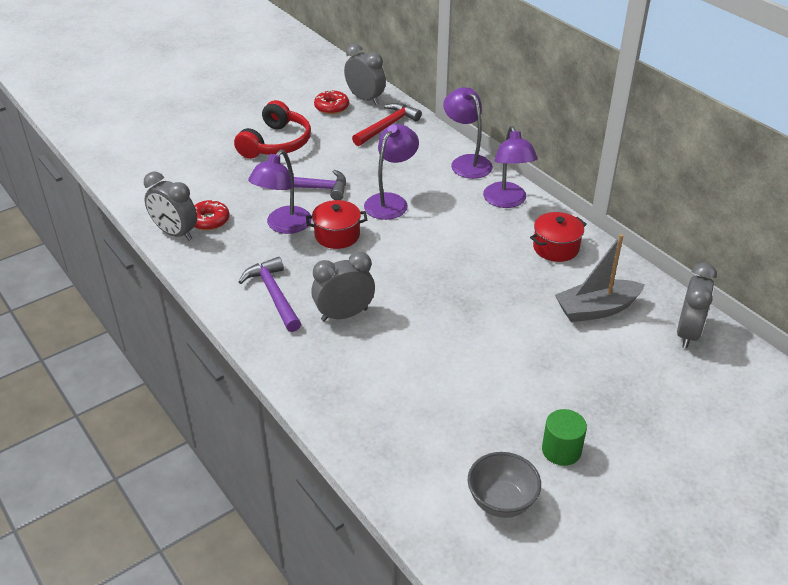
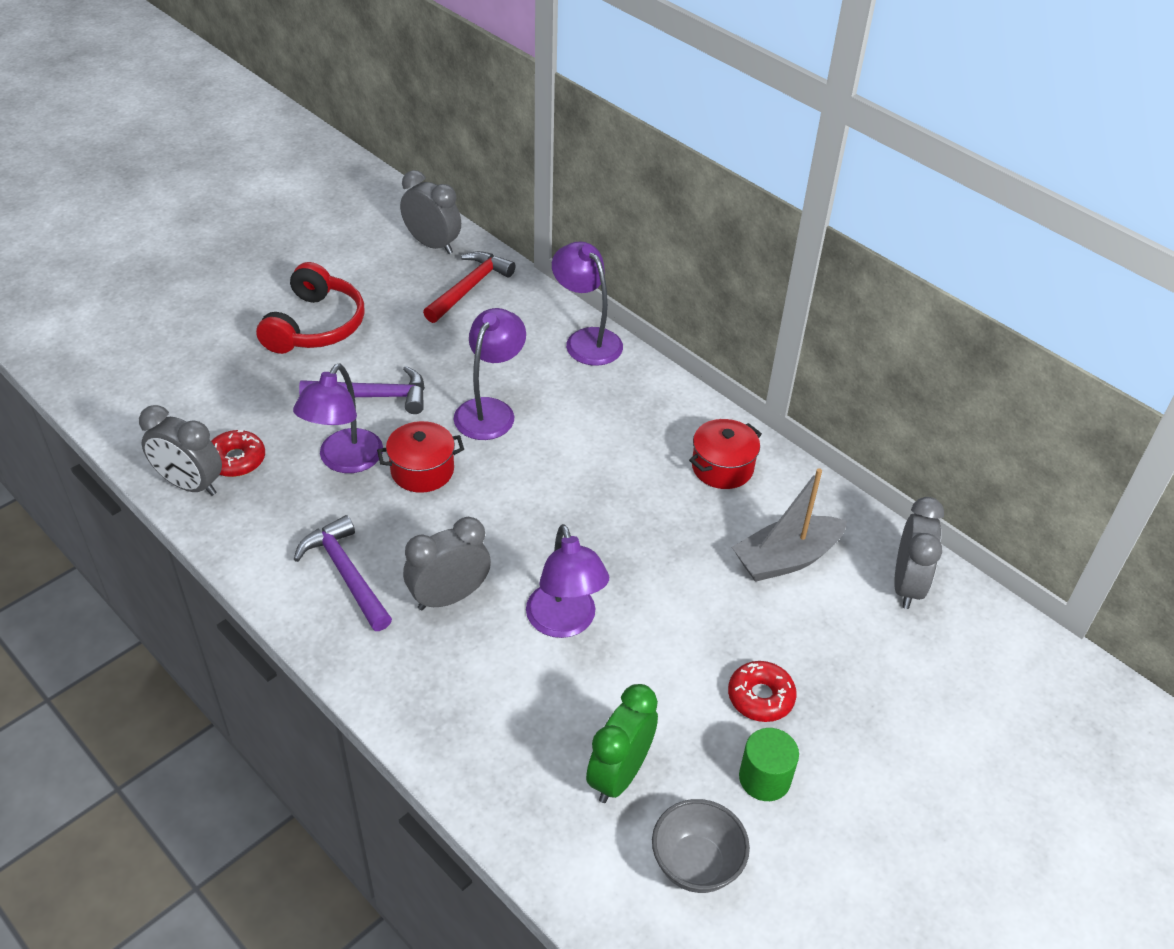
camera: 10 degrees left, 5 degrees up
red donut [314,90,349,114] -> red donut moved to [728,661,797,722]
purple lamp [483,126,538,208] -> purple lamp moved to [526,524,609,638]
none -> green clock [586,684,658,803]

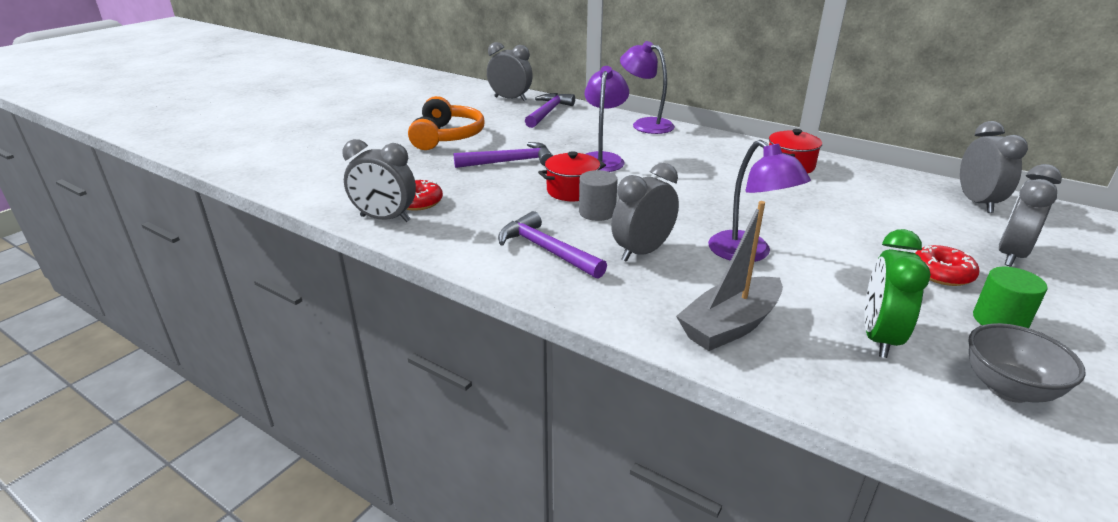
camera: 10 degrees left, 15 degrees down
red headphones [256,262,365,354] -> orange headphones [408,96,484,150]
purple lamp [293,364,383,473] -> none
red hammer [423,251,516,323] -> purple hammer [525,93,575,128]
grey boat [732,468,847,582] -> grey boat moved to [676,201,783,351]
none -> grey cylinder [579,170,618,221]
none -> grey clock [999,164,1062,266]

